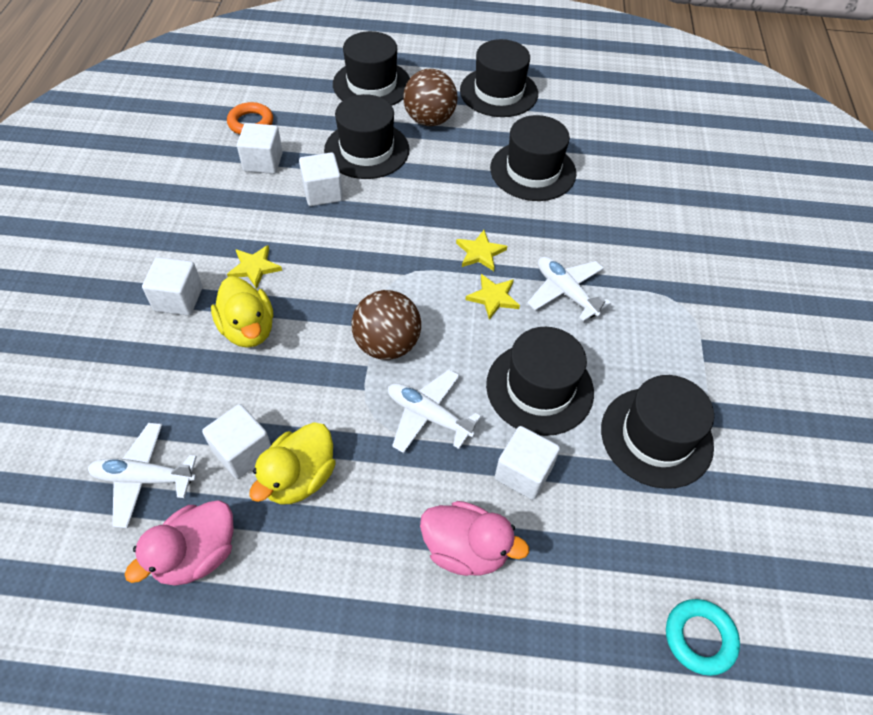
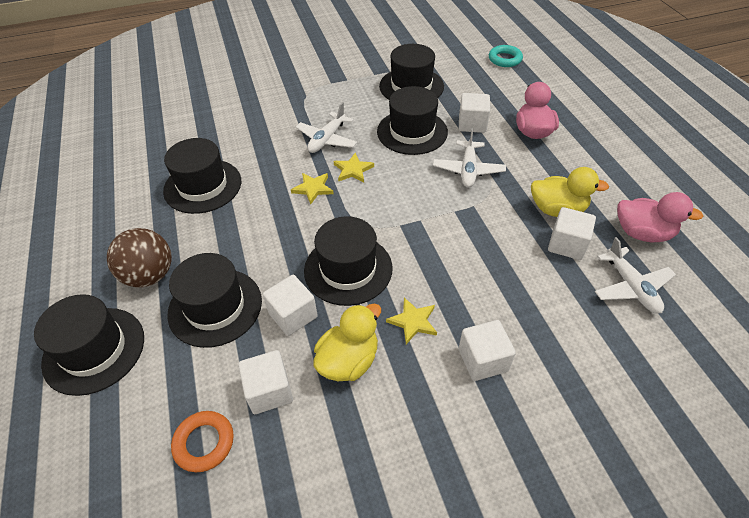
camera: 110 degrees left, 5 degrees down
yellow duck [211,276,273,348] -> yellow duck moved to [313,303,381,381]
brown ball [352,290,421,360] -> none
black hat [460,39,538,117] -> black hat moved to [304,216,393,306]

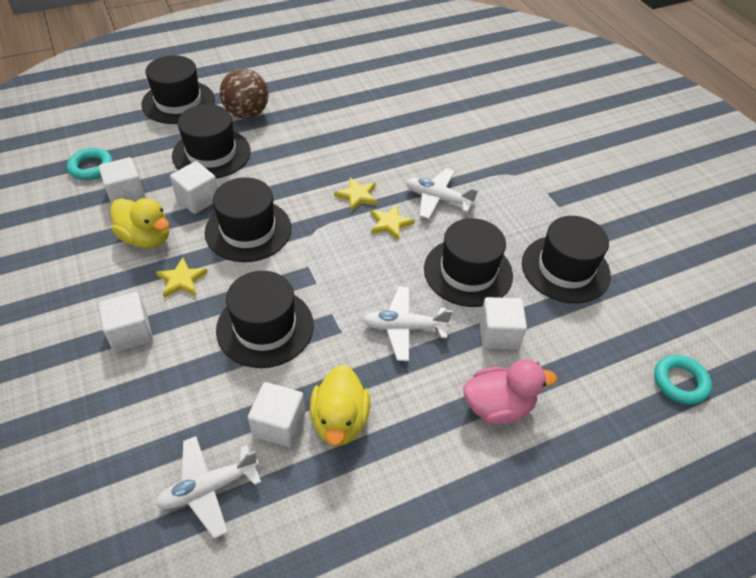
camera: 80 degrees right, 0 degrees up
black hat [163,138,241,214] -> black hat moved to [216,271,314,368]
orange ring [171,411,234,472] -> turquoise ring [67,148,113,180]
pink duck [617,192,703,242] -> none

